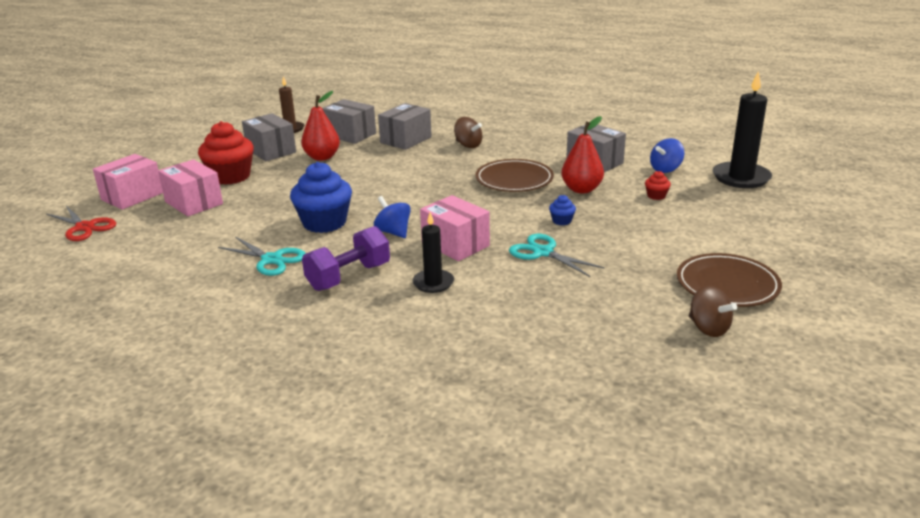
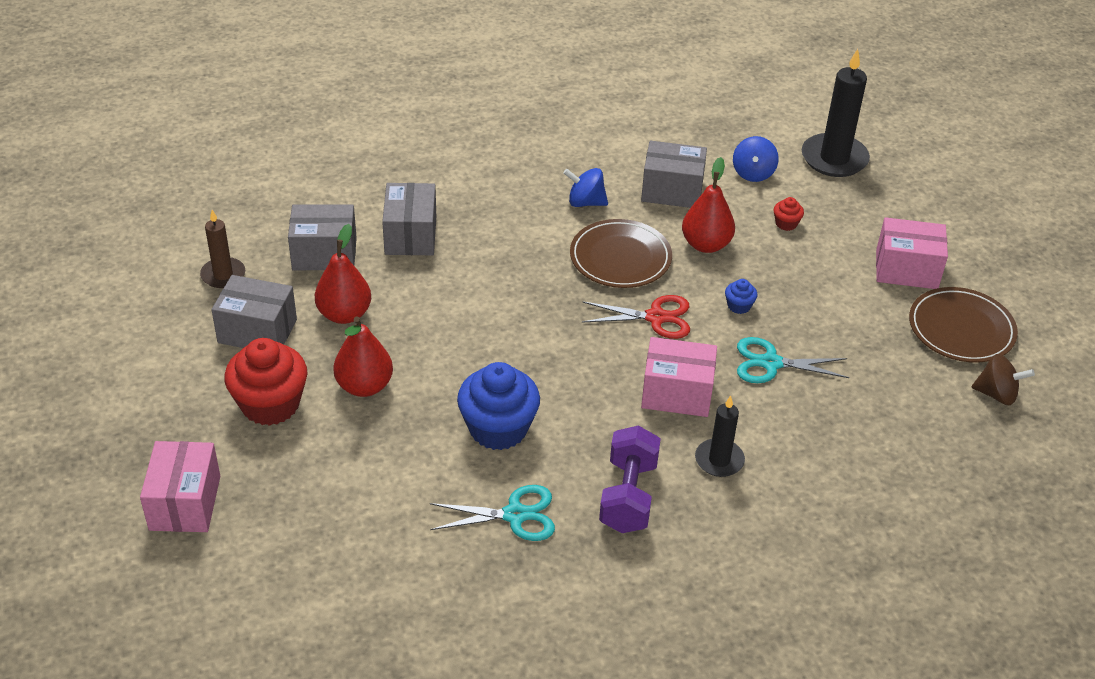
camera: 40 degrees left, 15 degrees up
red scissors [46,206,116,241] -> red scissors moved to [582,295,690,339]
pink box [158,159,223,216] -> pink box moved to [876,217,948,289]
blue spinning top [374,196,411,238] -> blue spinning top moved to [563,168,608,207]
brown spinning top [454,117,482,148] -> none
none -> red pear [333,316,393,397]

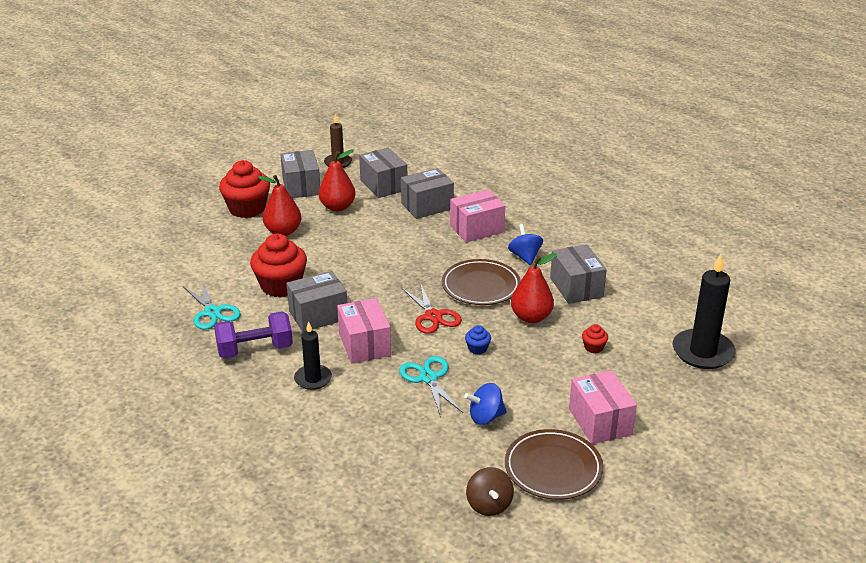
camera: 65 degrees right, 10 degrees down
pink box [140,441,220,532] -> pink box moved to [450,190,505,242]
blue cupcake [457,362,540,450] -> red cupcake [250,234,307,297]
blue spinning top [733,136,779,182] -> blue spinning top moved to [464,383,507,425]
none -> grey box [286,271,347,332]

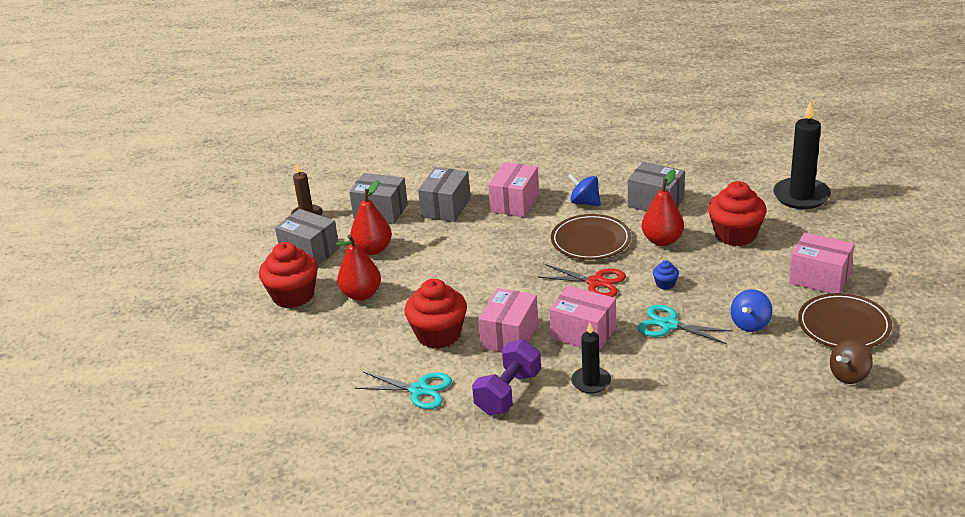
camera: 40 degrees left, 0 degrees up
grey box [286,271,347,332] -> pink box [478,288,538,353]
brown spinning top [466,467,514,516] -> brown spinning top turned 105 degrees clockwise [830,339,873,384]
red cupcake [582,324,608,354] -> red cupcake [708,181,767,246], size x2.30

